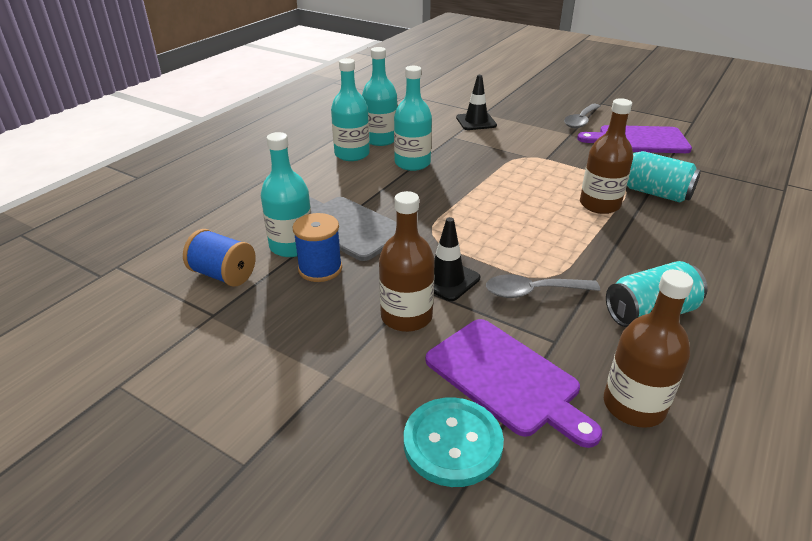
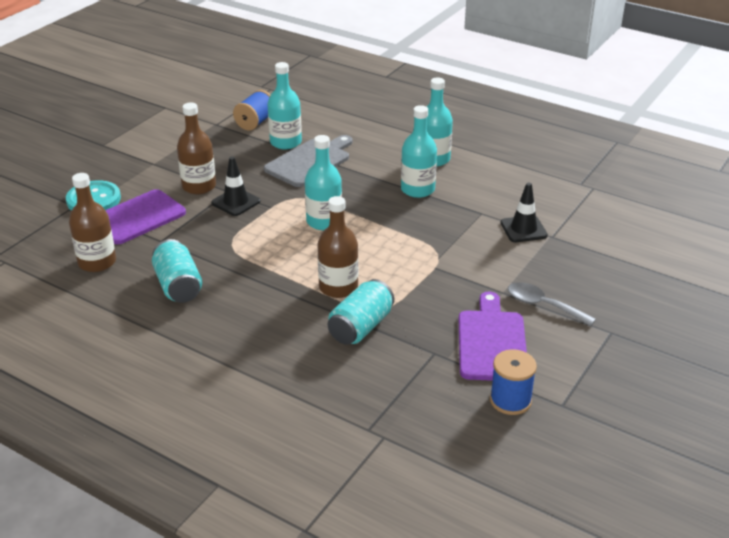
camera: 90 degrees right, 0 degrees up
blue spool [293,213,342,282] -> blue spool moved to [490,349,537,415]
turquoise bottle [362,47,397,146] -> turquoise bottle moved to [305,135,342,230]
grey spoon [486,274,600,298] -> none

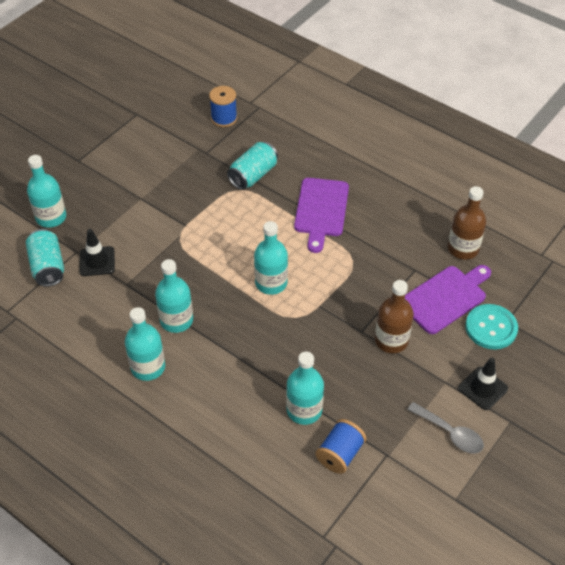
camera: 175 degrees left, 15 degrees up
turquoise can [152,239,202,303] -> turquoise can moved to [26,229,64,287]
black traffic cone [211,156,261,216] -> black traffic cone moved to [458,358,508,410]
grey cutting board [264,135,353,187] -> none
brown bottle [317,196,358,298] -> none
purple cutting board [459,292,527,381] -> purple cutting board moved to [294,178,349,253]
blue spool [490,349,537,415] -> blue spool moved to [209,86,237,127]
grey spoon [508,282,596,326] -> grey spoon moved to [407,402,484,454]
none -> turquoise bottle [27,155,66,228]

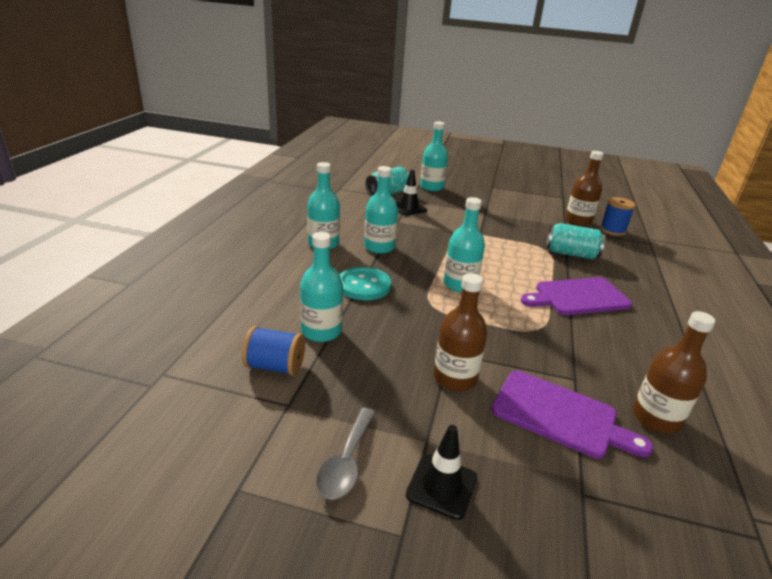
camera: 65 degrees right, 20 degrees down
turquoise button [465,304,518,350] -> turquoise button moved to [340,267,391,300]
none -> brown bottle [565,151,604,226]

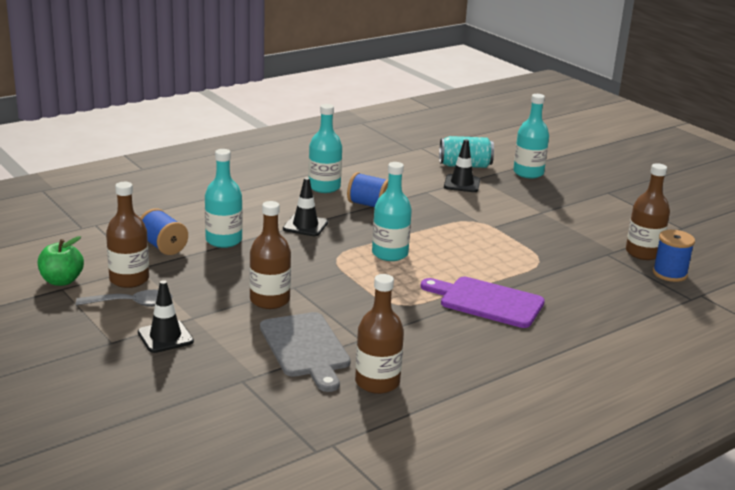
camera: 40 degrees right, 5 degrees down
grey spoon [316,408,376,500] -> grey spoon turned 150 degrees counterclockwise [76,290,173,307]
turquoise button [340,267,391,300] -> black traffic cone [283,177,328,236]
turquoise bottle [364,166,398,254] -> blue spool [347,172,388,207]
purple cutting board [491,371,653,459] -> grey cutting board [260,312,351,392]
turquoise can [546,223,605,260] -> none
none -> green apple [38,236,84,286]
none -> brown bottle [106,182,149,288]

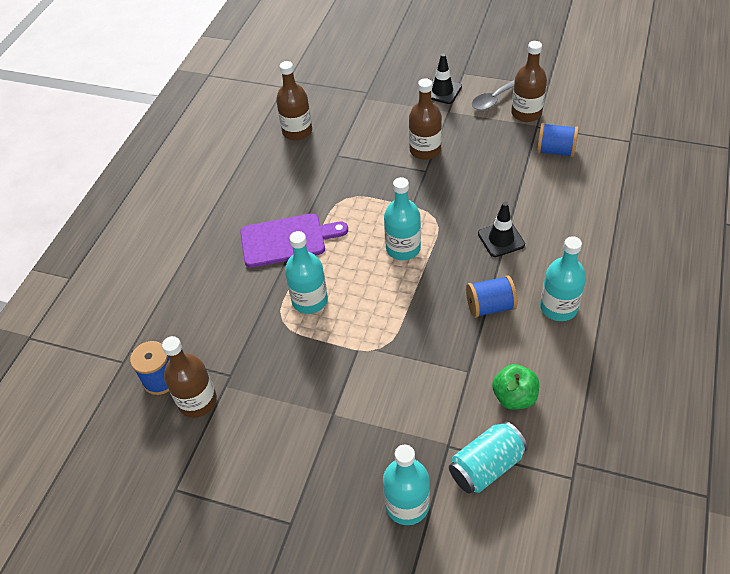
camera: 150 degrees right, 25 degrees up
green apple [38,236,84,286] -> green apple moved to [492,364,539,410]
turquoise bottle [205,149,243,248] -> turquoise bottle moved to [285,231,328,314]
grey cutting board [260,312,351,392] -> none
black traffic cone [444,139,480,192] -> none

